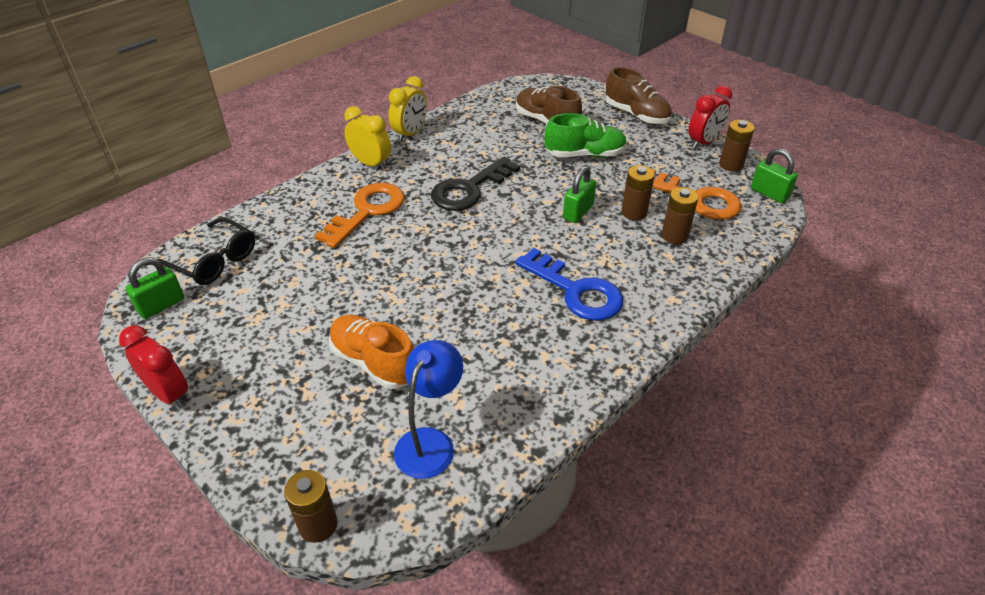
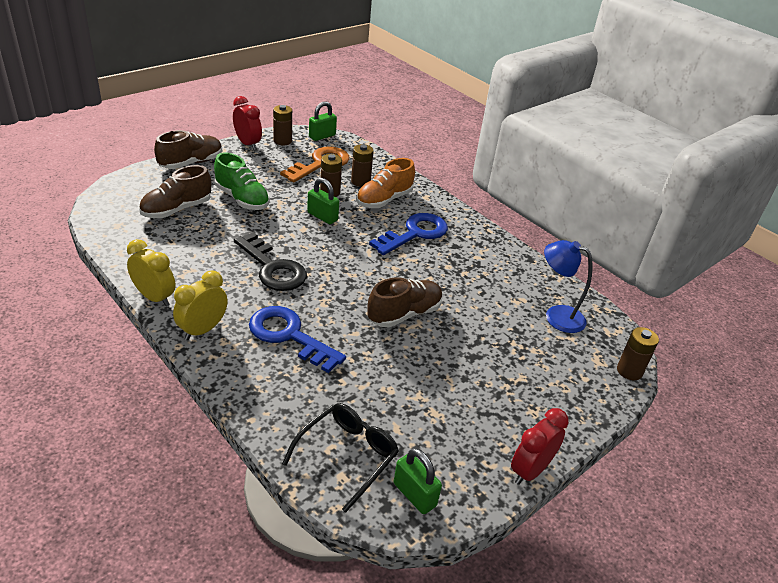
camera: 90 degrees left, 5 degrees down
orange key [314,183,405,248] -> blue key [249,306,346,373]
orange shoe [329,315,414,389] -> orange shoe moved to [356,158,415,208]
green shoe [545,113,627,158] -> green shoe turned 135 degrees clockwise [214,153,270,210]
none -> brown shoe [367,277,443,327]

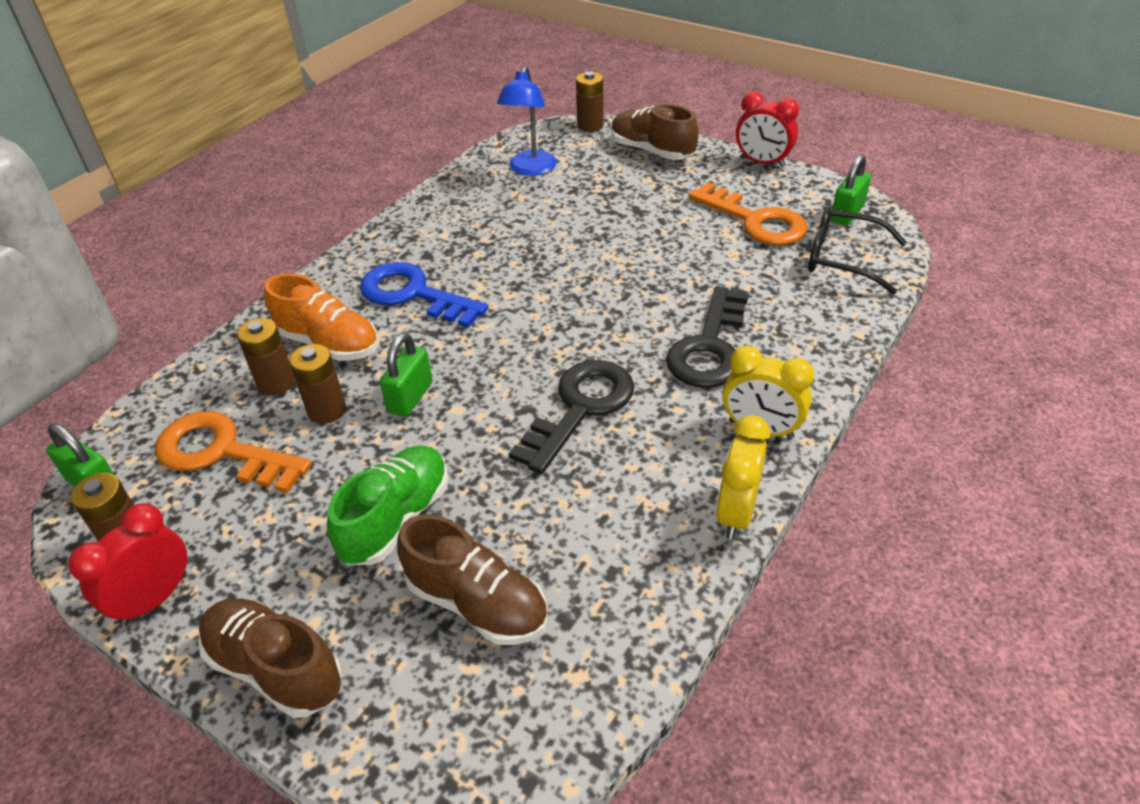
camera: 100 degrees left, 5 degrees up
blue key [249,306,346,373] -> black key [666,286,749,388]
brown shoe [367,277,443,327] -> brown shoe moved to [611,104,699,160]
none -> orange key [688,182,807,245]

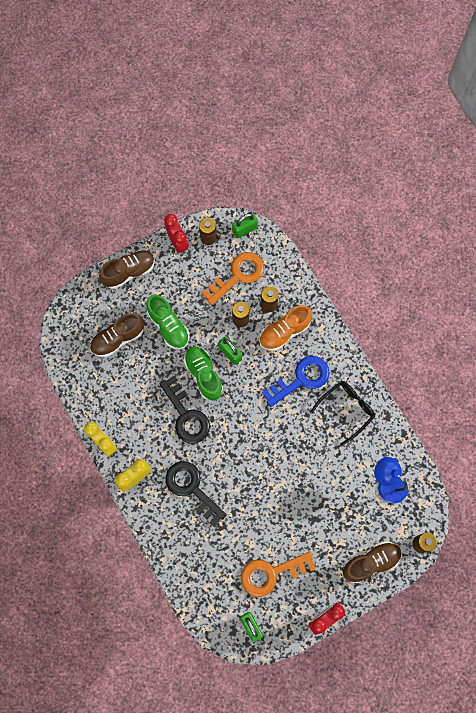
camera: 115 degrees right, 30 degrees up
black glasses [808,206,907,294] -> black glasses moved to [310,381,375,446]
none -> green shoe [184,346,223,401]

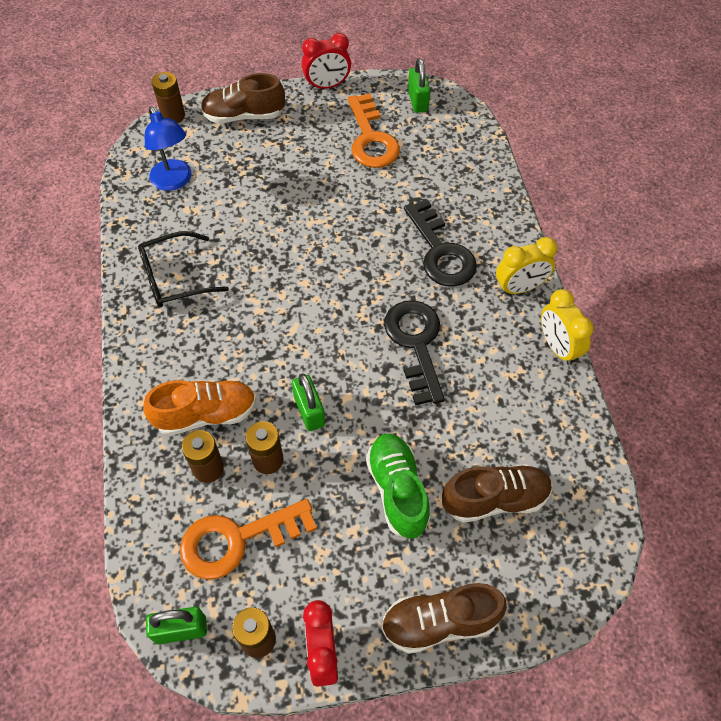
camera: 160 degrees left, 15 degrees down
green shoe [184,346,223,401] -> none
orange key [241,552,316,597] -> orange key turned 75 degrees clockwise [347,94,400,168]
blue key [262,356,330,407] -> none

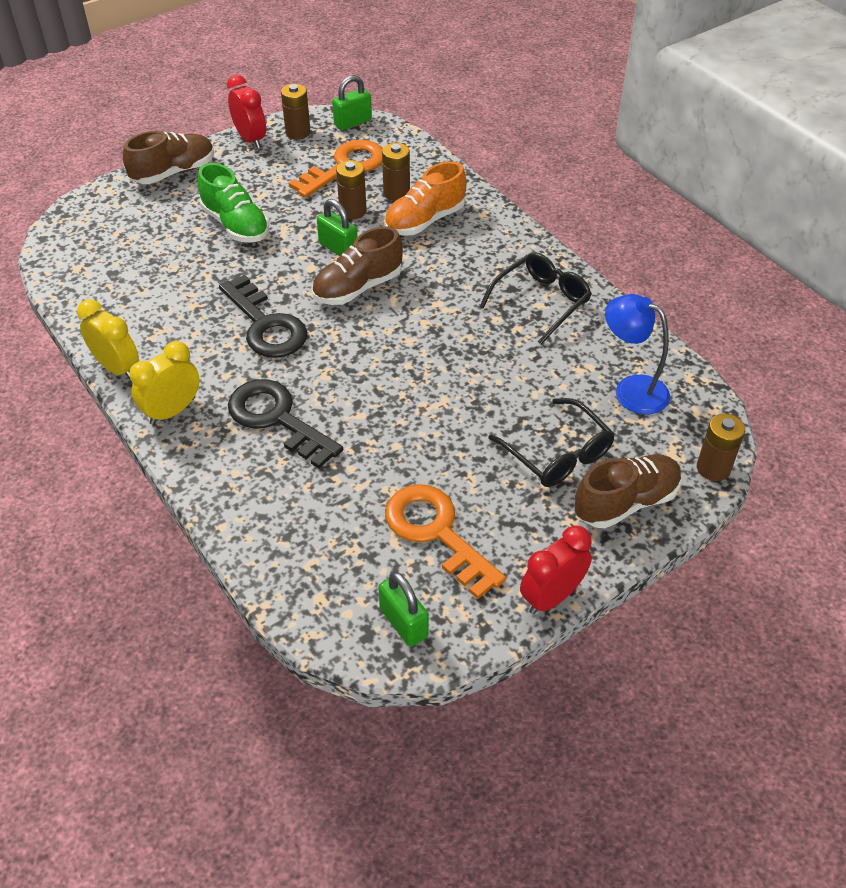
camera: 155 degrees right, 10 degrees down
brown shoe [442,464,552,523] -> brown shoe moved to [312,226,403,305]
none -> black glasses [488,398,615,487]

